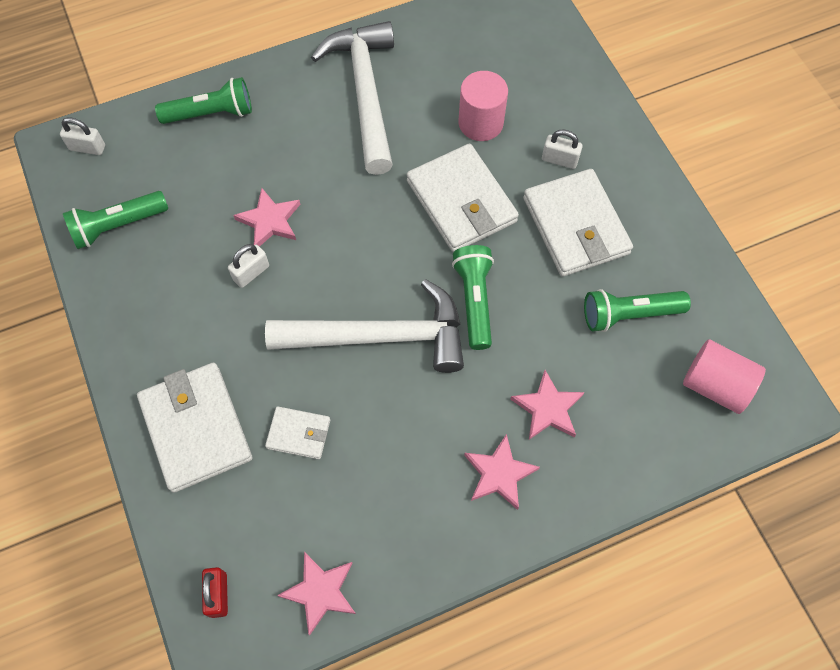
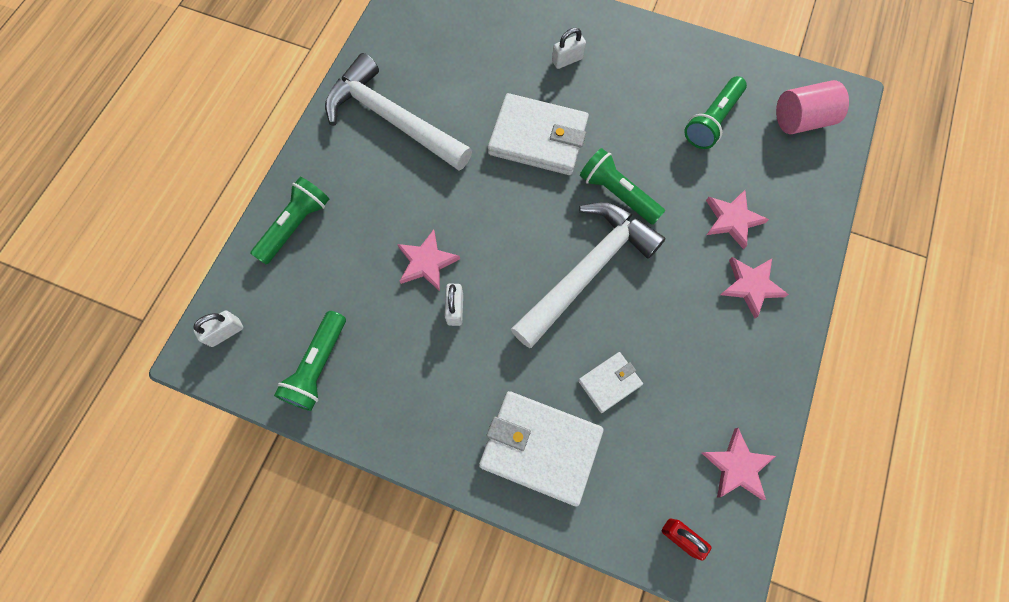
camera: 45 degrees left, 5 degrees up
pink cylinder [458,71,508,141] -> none
white wallet [523,169,633,277] -> none

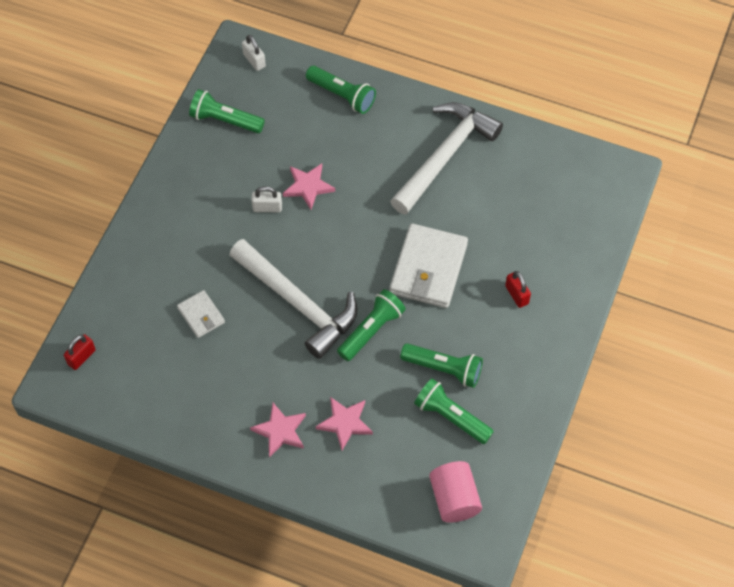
camera: 90 degrees right, 10 degrees down
white wallet [479,391,604,506] -> none
white padlock [552,28,586,69] -> red padlock [505,271,531,308]
pink star [702,428,776,500] -> none
none -> green flashlight [400,343,483,388]

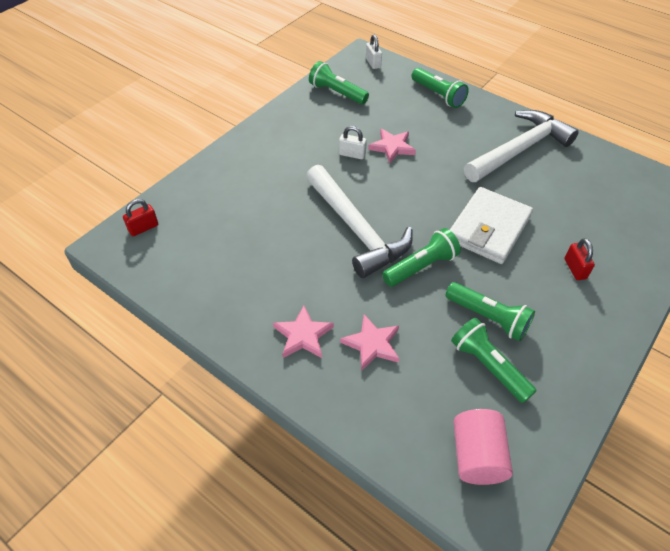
camera: 15 degrees right, 10 degrees down
white wallet [177,290,225,338] -> none

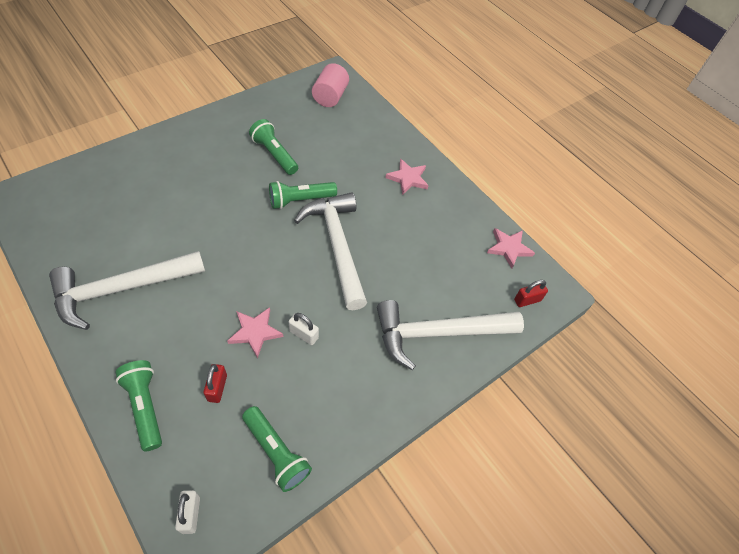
camera: 170 degrees left, 5 degrees up
pink star [340,315,399,371] -> pink star moved to [487,228,535,269]
white wallet [450,187,533,264] -> none
green flashlight [451,318,537,403] -> none
red padlock [564,238,595,280] -> red padlock moved to [203,364,227,403]
none -> white hammer [377,300,524,370]

